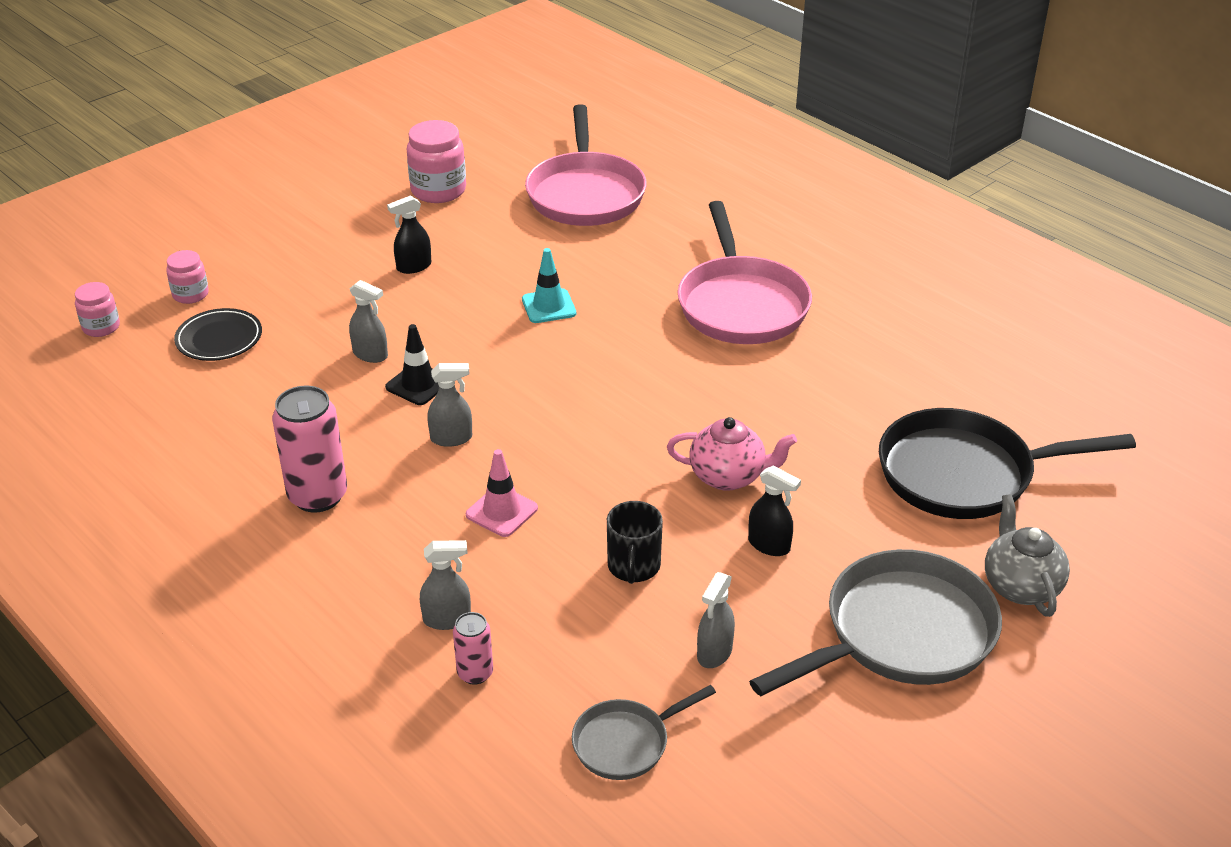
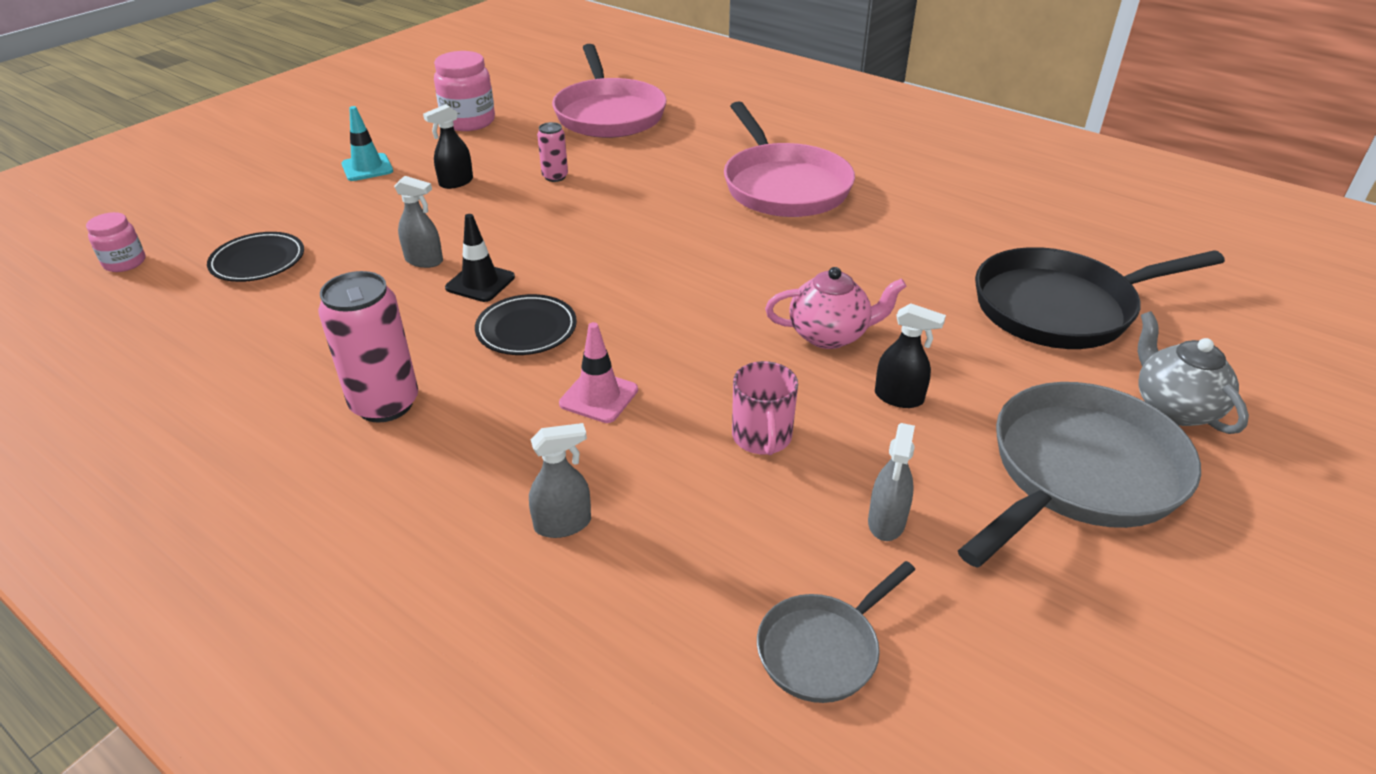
camera: 10 degrees left, 0 degrees up
pink jar [166,250,209,304] -> none
grey spray bottle [427,363,472,447] -> black plate [475,294,577,355]
pink can [453,612,493,685] -> pink can moved to [537,122,568,182]
turquoise traffic cone [522,248,576,323] -> turquoise traffic cone moved to [341,106,393,181]
black mug [607,501,663,584] -> pink mug [732,361,798,455]

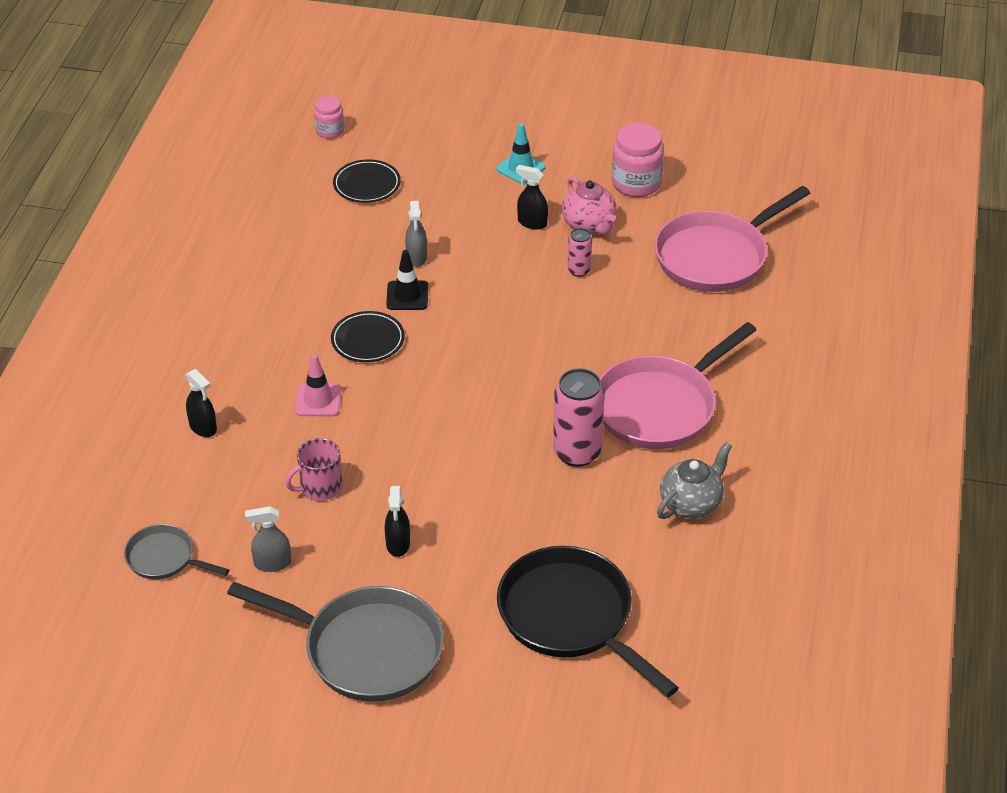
camera: 65 degrees right, 5 degrees up
pink can [318,271,418,423] -> pink can moved to [553,368,605,467]
grey spray bottle [529,423,591,538] -> black spray bottle [186,369,217,437]
pink teapot [765,267,906,349] -> pink teapot moved to [562,176,617,235]
grey teapot [1138,311,1249,434] -> grey teapot moved to [657,442,732,519]

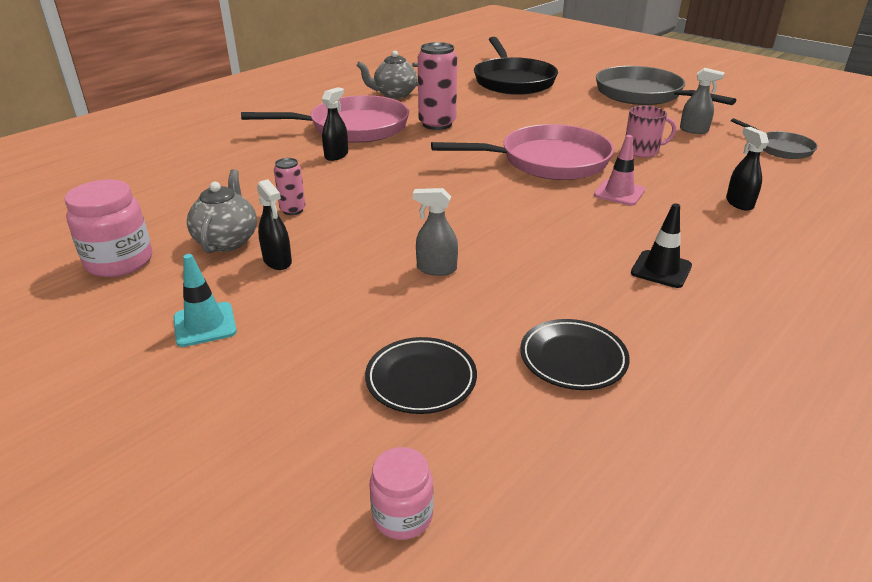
camera: 150 degrees left, 10 degrees down
black plate [331,311,405,362] -> black plate moved to [520,319,630,390]
black spray bottle [385,486,410,557] -> black spray bottle moved to [322,87,348,161]
black traffic cone [386,250,428,310] -> black traffic cone moved to [631,203,692,288]
grey spray bottle [405,201,427,267] -> grey spray bottle turned 105 degrees counterclockwise [413,188,458,276]
pink teapot [562,176,617,235] -> grey teapot [187,169,257,253]
pink pan [654,186,810,292] -> pink pan moved to [431,124,614,180]

